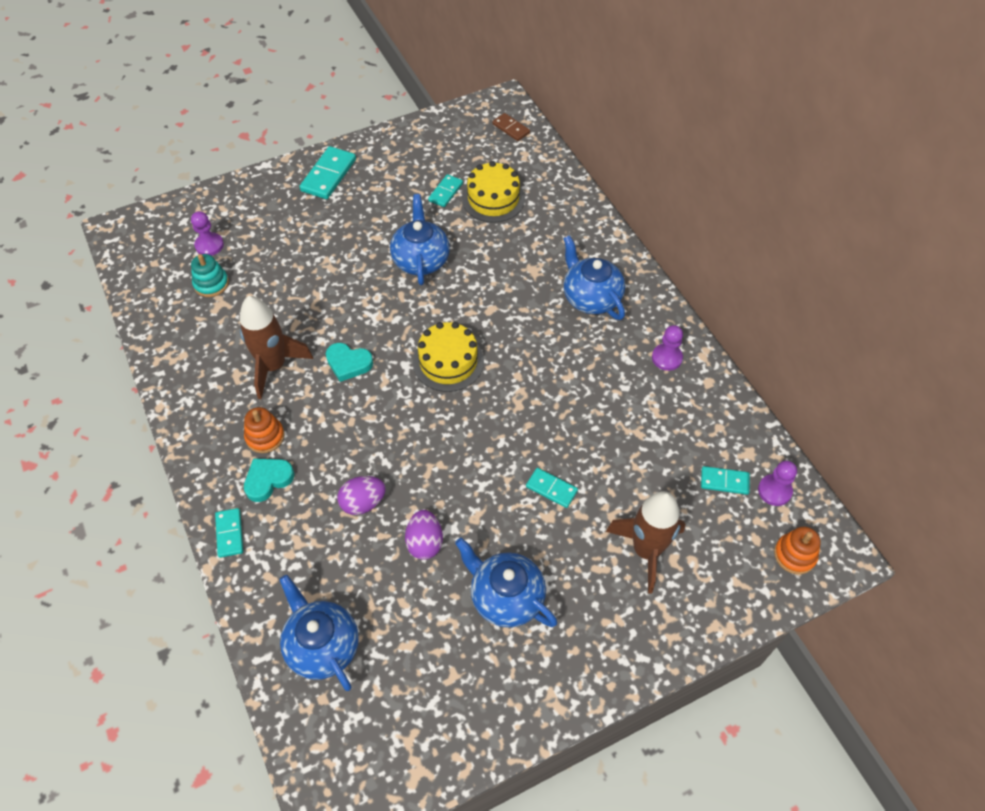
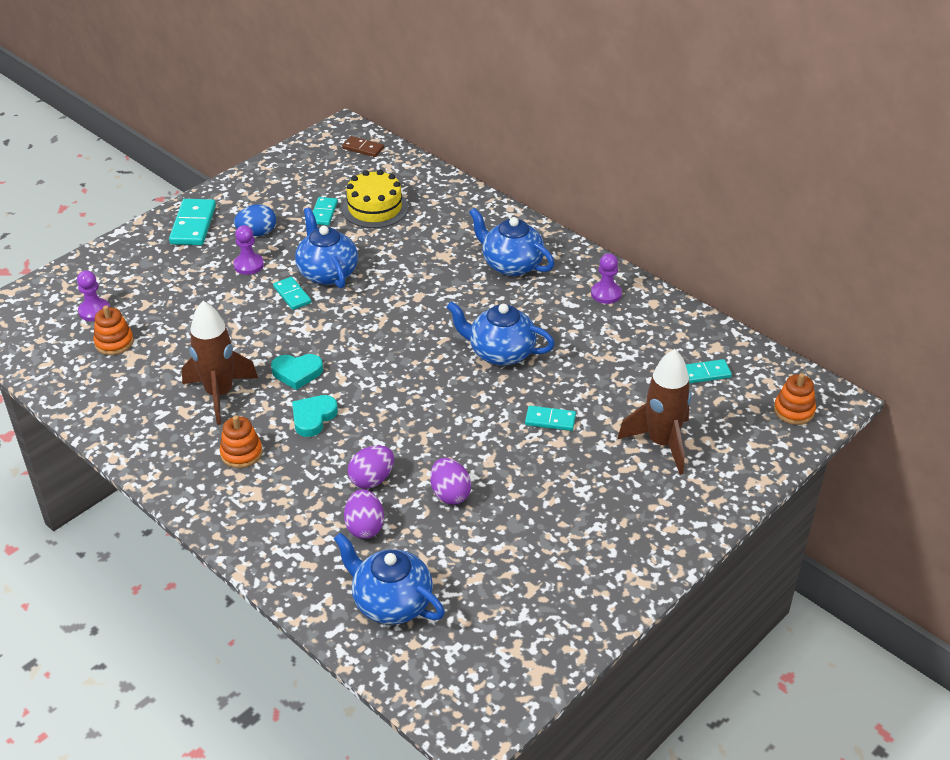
camera: 20 degrees left, 15 degrees down
turquoise stacking toy [191,254,229,297] -> orange stacking toy [93,305,134,355]
turquoise domino [215,508,243,558] -> turquoise domino moved to [273,277,311,310]
turquoise heart [244,458,294,502] -> turquoise heart moved to [292,395,338,437]
yellow cake [413,322,484,392] -> none
blue teapot [455,538,557,628] -> blue teapot moved to [447,301,555,366]
purple pawn [758,461,797,506] -> purple pawn moved to [233,225,264,275]
none -> blue egg [234,204,276,236]
none -> purple egg [344,489,384,539]

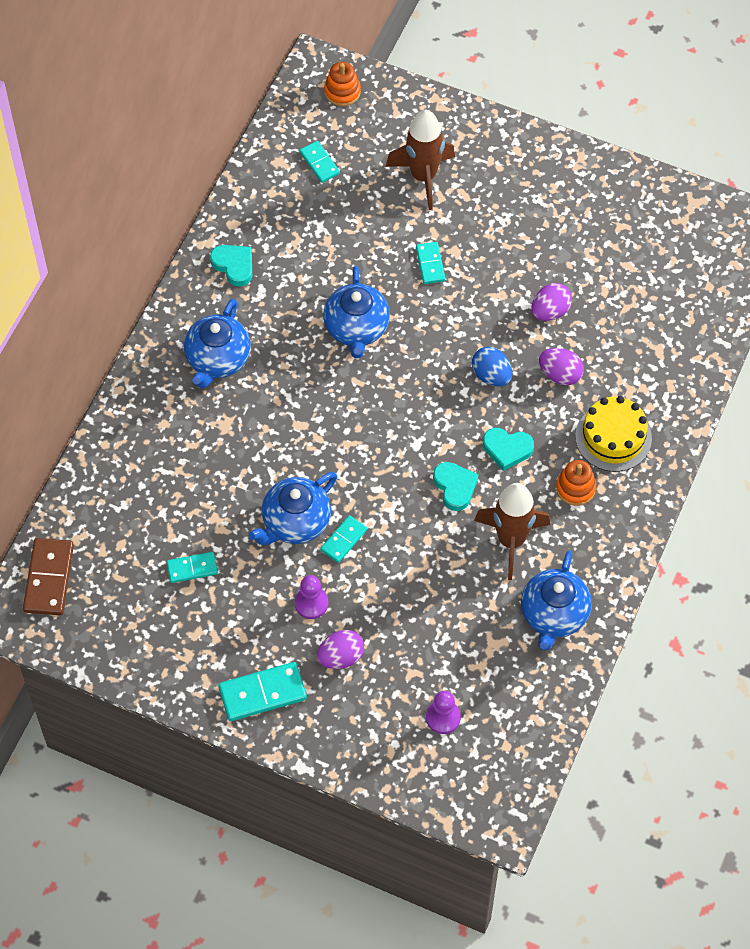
camera: 110 degrees left, 20 degrees up
orange stacking toy [93,305,134,355] -> none
blue egg [234,204,276,236] -> blue egg moved to [472,347,512,386]
blue teapot [334,533,445,625] -> blue teapot moved to [521,551,592,651]
brown domino [342,136,384,157] -> brown domino [23,538,74,615], size x1.66
yellow cake [342,170,408,228] -> yellow cake moved to [575,396,652,472]
purple egg [344,489,384,539] -> purple egg moved to [317,630,364,669]
purple pawn [591,253,622,304] -> turquoise heart [210,245,252,286]

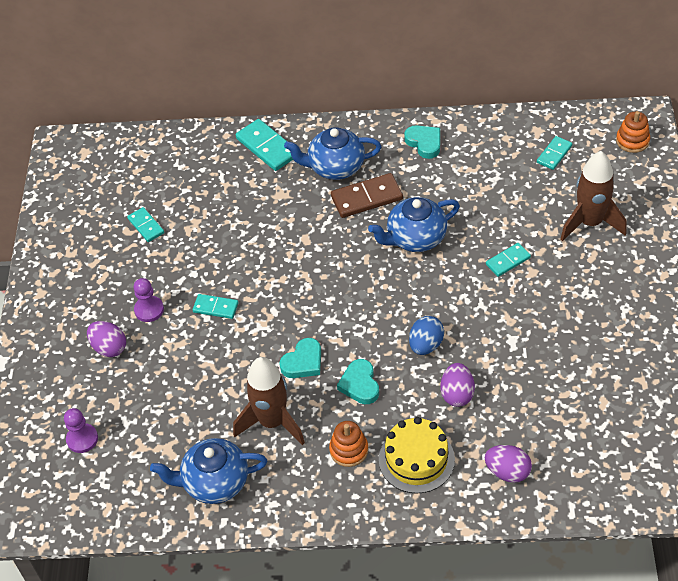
camera: 70 degrees right, 10 degrees down
brown domino [23,538,74,615] -> brown domino moved to [331,173,403,218]
turquoise heart [210,245,252,286] -> turquoise heart turned 60 degrees counterclockwise [404,125,440,159]
turquoise domino [218,662,307,721] -> turquoise domino moved to [236,119,293,171]
blue teapot [249,472,337,545] -> none
purple egg [531,283,572,321] -> purple egg moved to [485,445,532,483]

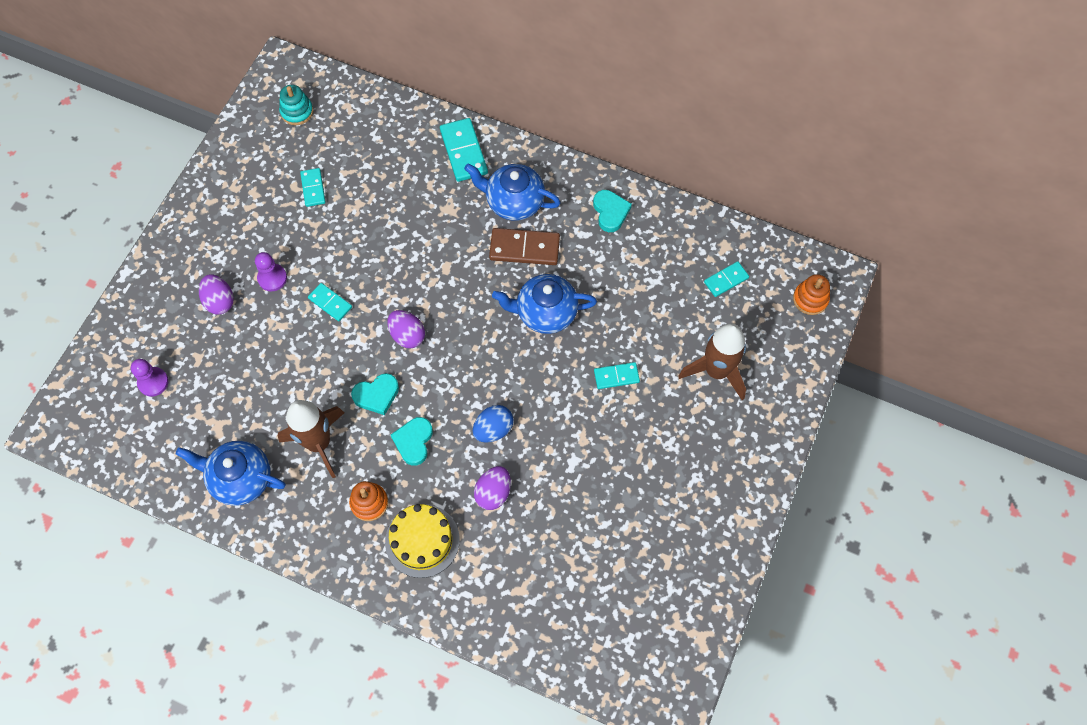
camera: 20 degrees right, 15 degrees up
purple egg [485,445,532,483] -> purple egg moved to [387,310,425,348]
none -> turquoise stacking toy [279,85,313,125]

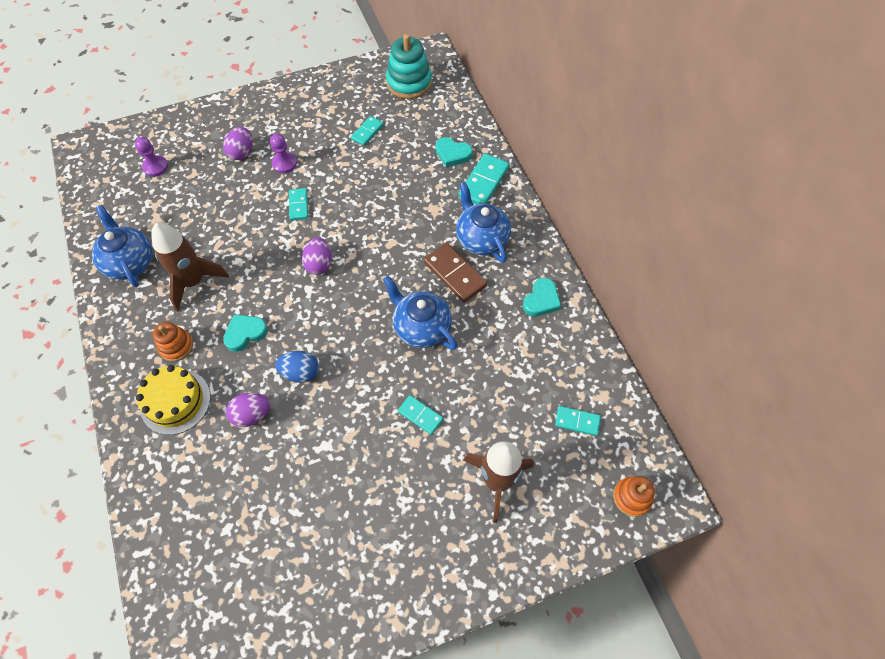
camera: 45 degrees right, 5 degrees down
turquoise stacking toy [279,85,313,125] -> turquoise stacking toy [386,34,432,99], size x1.67
turquoise heart [351,373,399,415] -> turquoise heart moved to [436,137,473,167]

